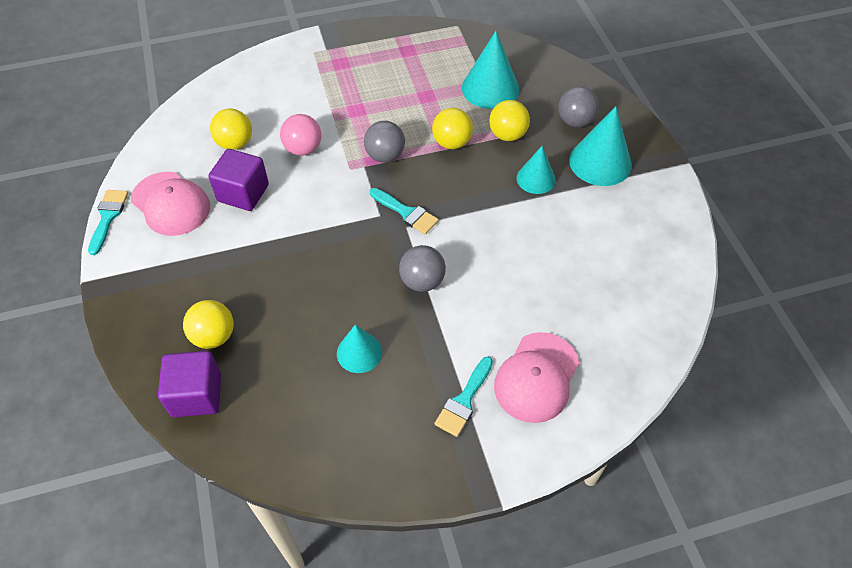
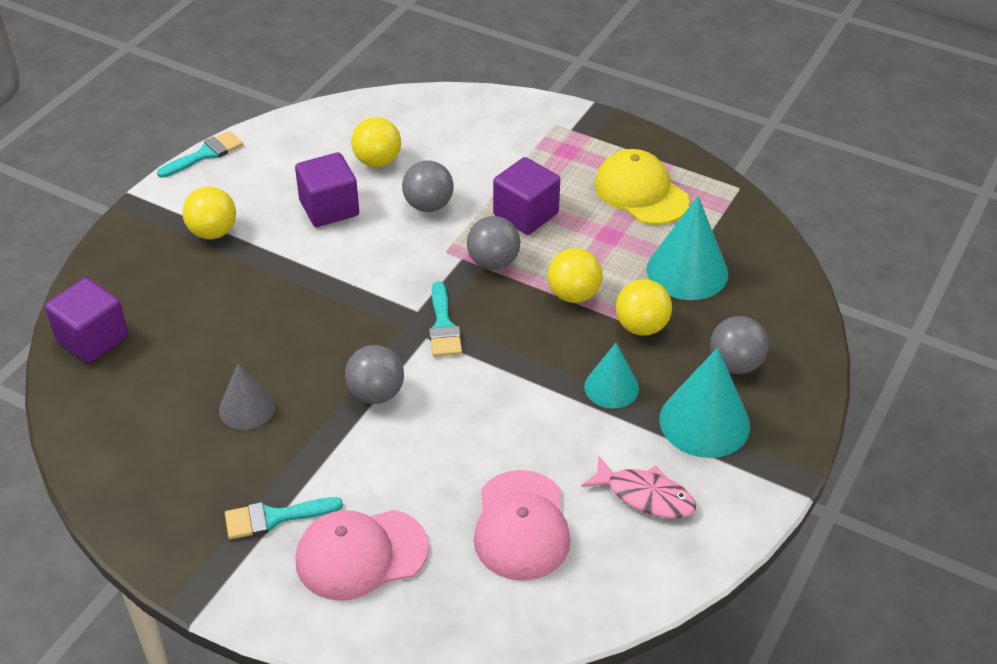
camera: 45 degrees right, 10 degrees down
pink cap [131,172,210,236] -> pink cap moved to [474,470,570,581]
yellow ball [183,300,234,349] -> yellow ball moved to [182,187,236,239]
pink ball [280,114,322,156] -> grey ball [402,161,454,212]
turquoise cone [337,324,382,373] -> grey cone [219,363,275,430]
none -> purple cube [493,157,560,235]
none -> pink fish [581,456,696,518]
none -> yellow cap [594,149,690,225]

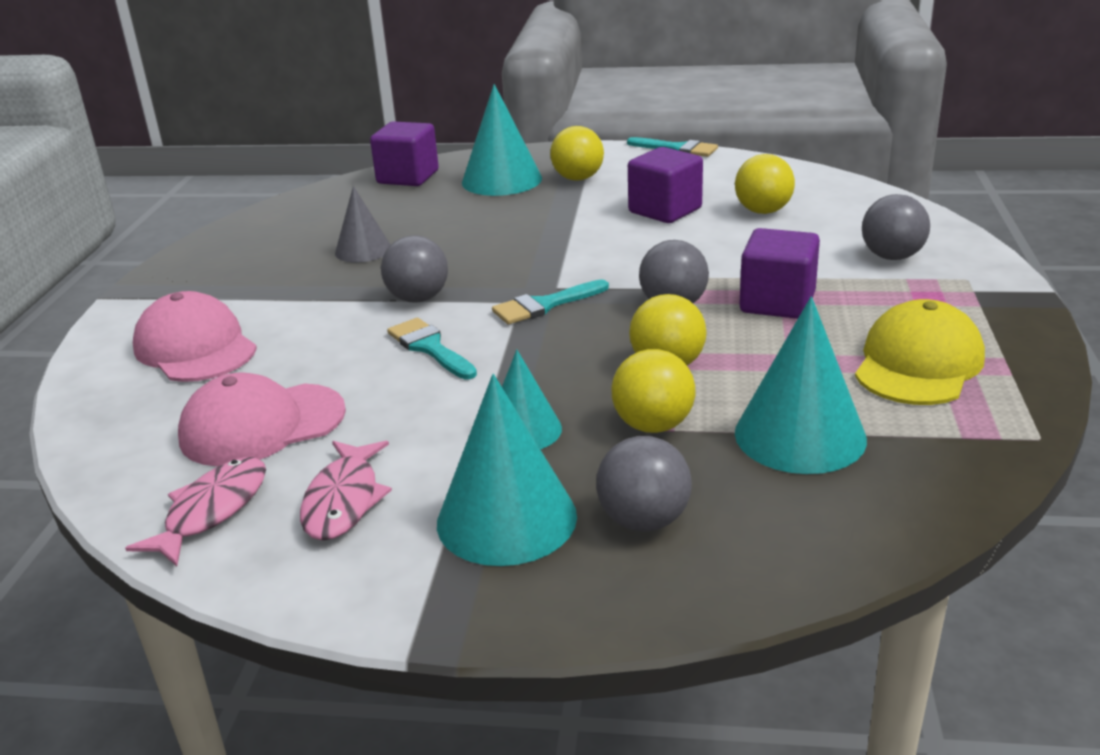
camera: 70 degrees right, 15 degrees down
turquoise brush [225,497,343,539] -> turquoise brush moved to [387,318,477,379]
grey ball [402,161,454,212] -> grey ball moved to [862,194,930,260]
none -> pink fish [125,457,266,566]
none -> turquoise cone [462,84,542,196]

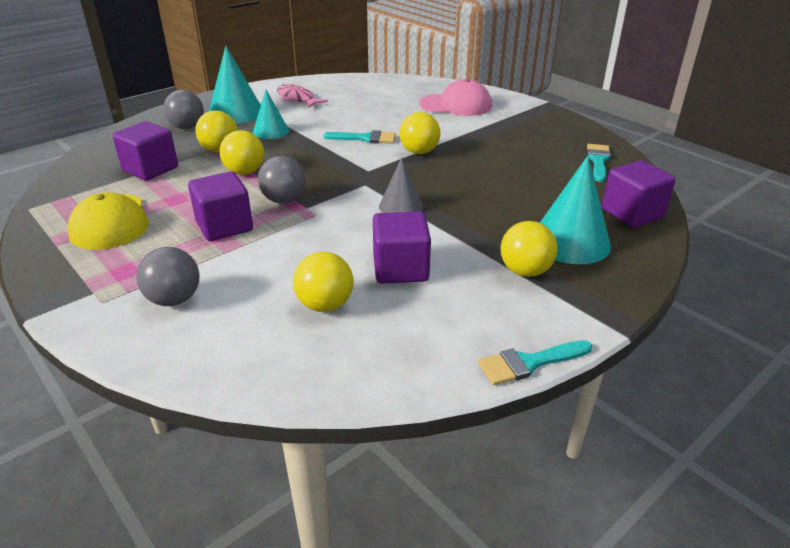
camera: 130 degrees right, 5 degrees up
pink fish [125,457,266,566] -> none
pink cap [178,372,346,467] -> none
grey cone [335,186,391,263] -> grey cone moved to [379,158,423,213]
grey ball [381,235,448,303] -> yellow ball [399,112,441,154]
turquoise brush [492,279,609,324] -> turquoise brush moved to [587,144,611,182]
turquoise cone [735,296,867,474] -> purple cube [113,121,178,181]

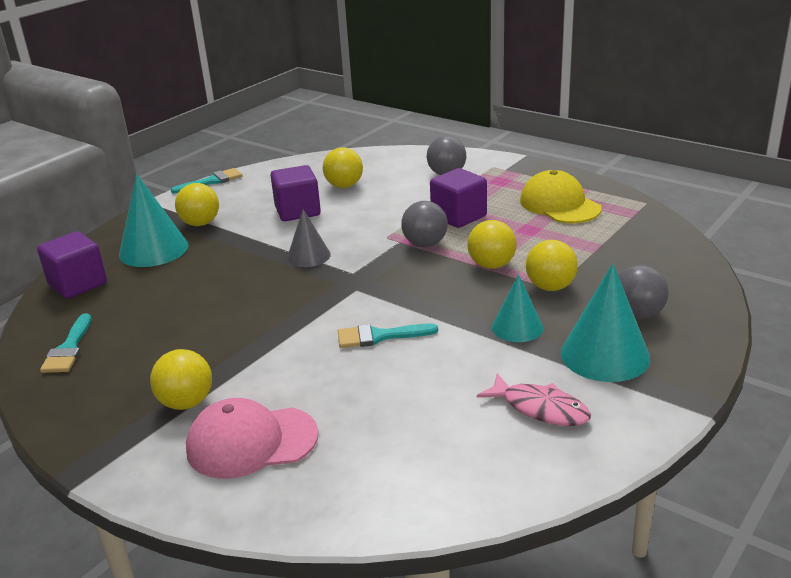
camera: 170 degrees right, 5 degrees down
purple cube [113,121,178,181] -> none
yellow ball [399,112,441,154] -> yellow ball moved to [150,349,212,410]

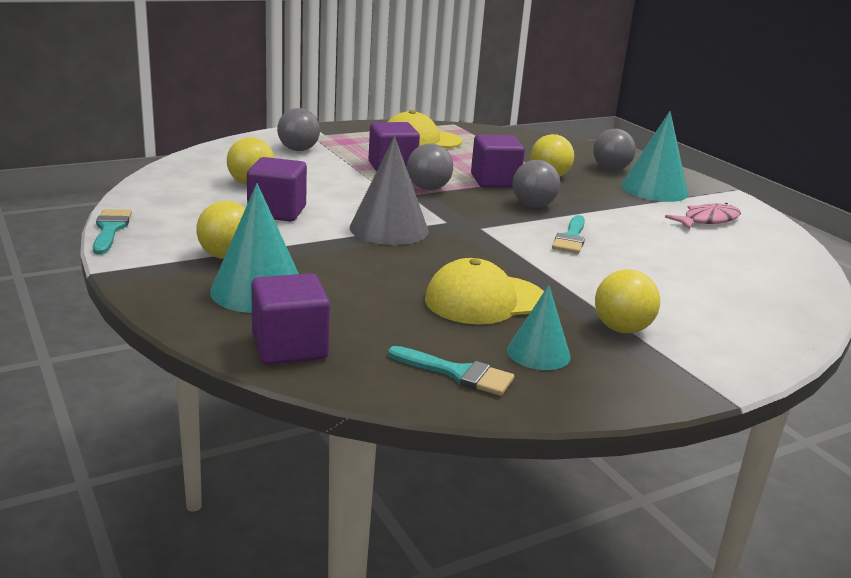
camera: 70 degrees left, 5 degrees down
pink cap [186,398,318,479] -> none
grey cone [287,209,331,267] -> grey cone [350,136,429,245], size x1.62
yellow ball [467,220,516,269] -> purple cube [471,135,525,188]
turquoise cone [492,274,543,342] -> turquoise cone moved to [507,285,571,370]
none -> yellow cap [425,258,544,324]
none -> grey ball [513,160,561,208]

